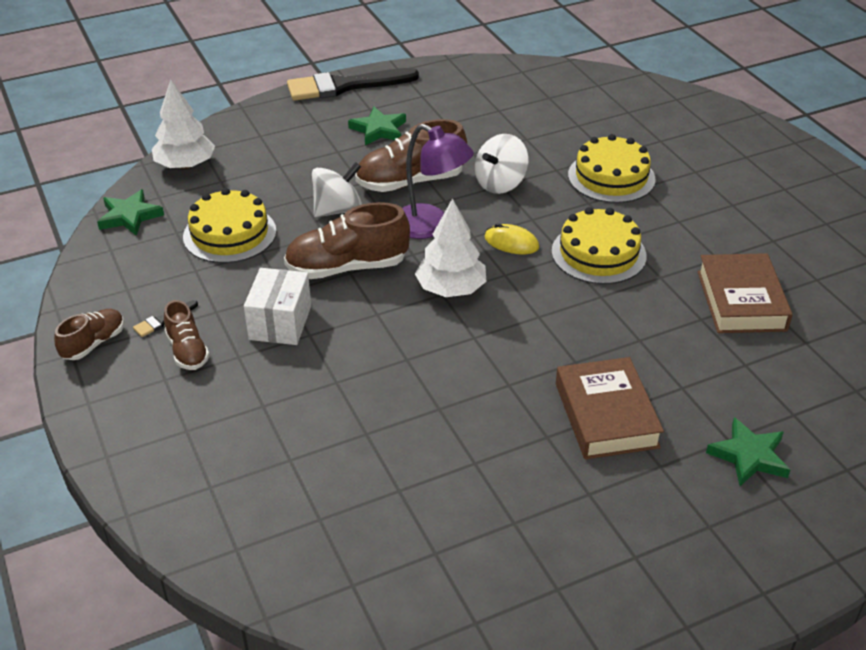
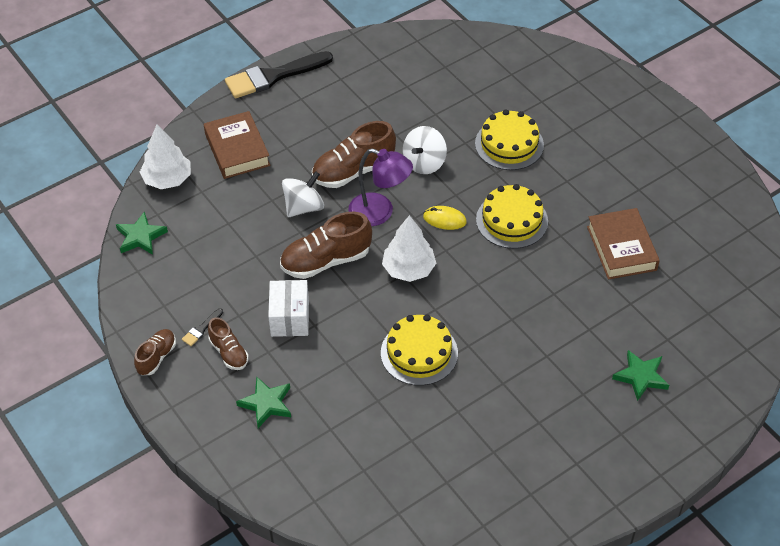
camera: 10 degrees left, 10 degrees up
yellow cake [183,188,276,263] -> yellow cake moved to [381,314,458,386]
green star [348,107,406,145] -> green star moved to [236,376,291,428]
brown book [556,357,664,459] -> brown book moved to [204,111,270,179]

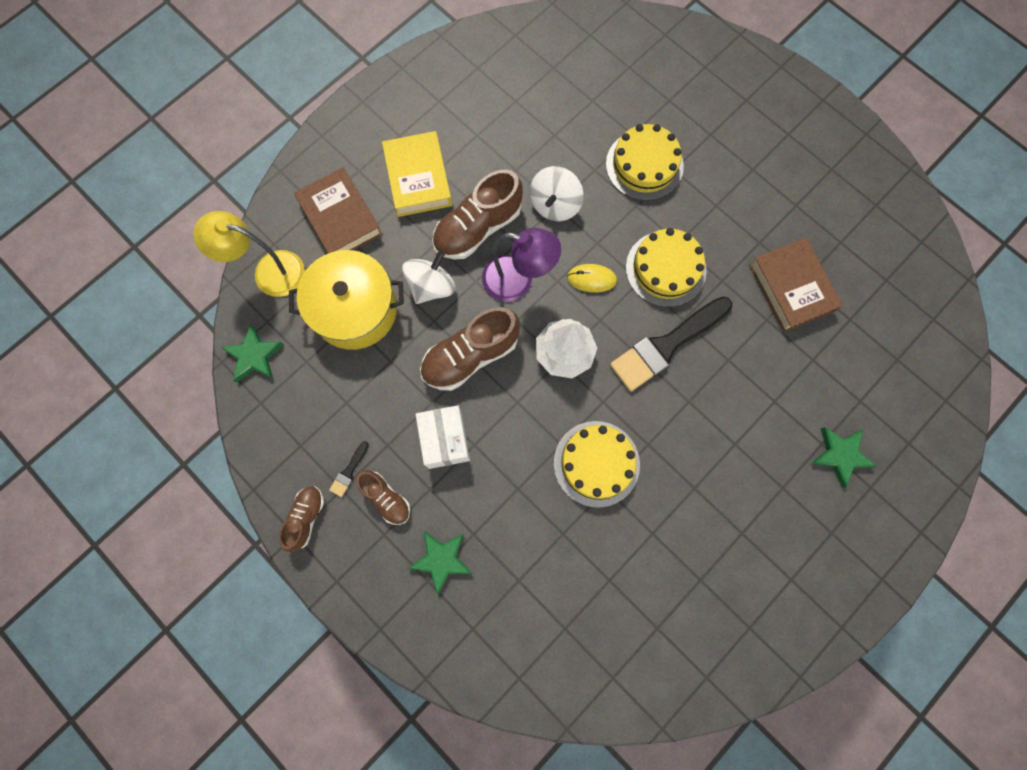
camera: 10 degrees left, 25 degrees up
white tree [140,124,191,189] -> yellow lamp [193,211,305,297]
black brush [225,51,333,99] -> black brush moved to [610,297,732,392]
none -> yellow pot [289,250,404,350]
none -> yellow book [382,131,452,217]

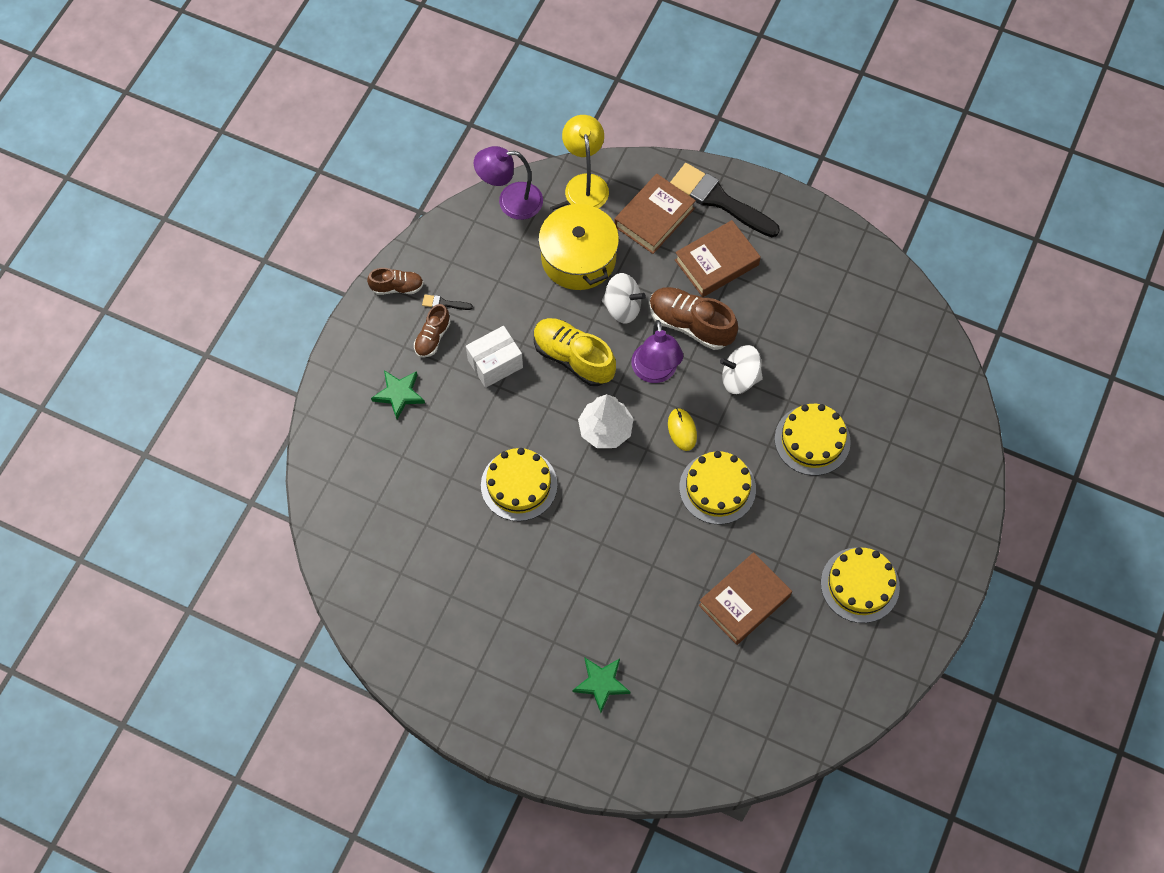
camera: 70 degrees right, 10 degrees down
green star [221,324,284,382] -> purple lamp [474,146,543,220]
yellow book [382,131,452,217] -> brown book [675,220,761,297]
brown shoe [420,307,520,391] -> yellow shoe [534,318,616,386]
black brush [610,297,732,392] -> black brush moved to [670,163,780,237]
none -> yellow cake [821,547,900,623]

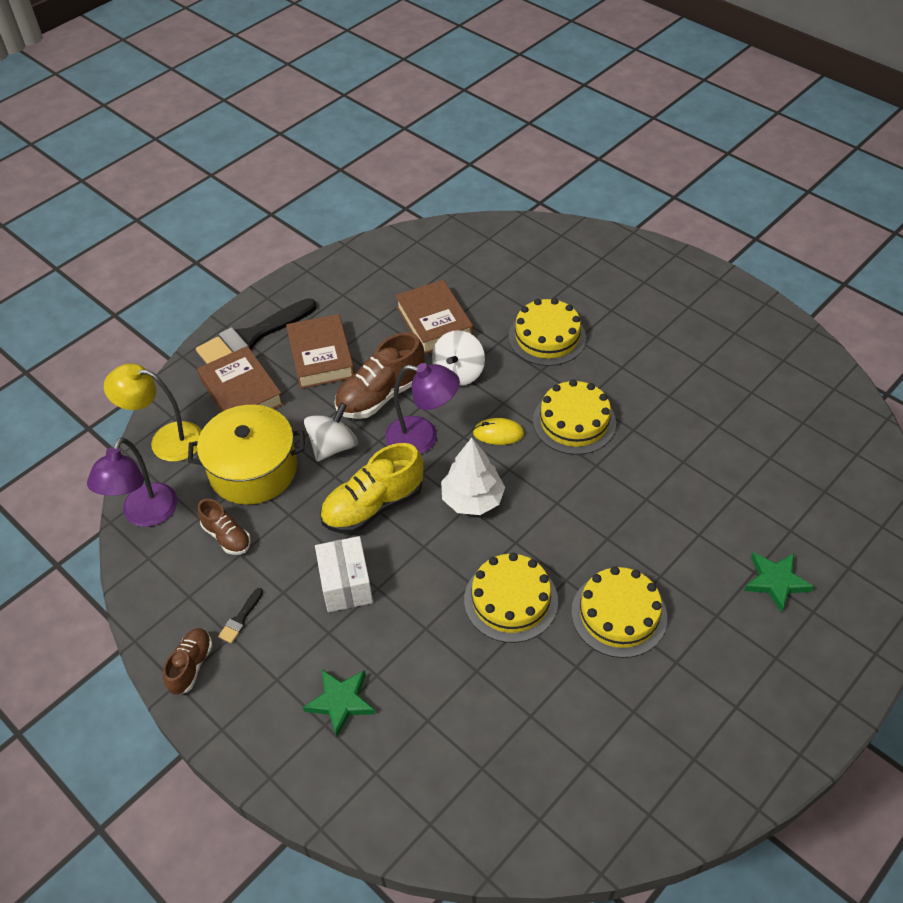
camera: 70 degrees left, 15 degrees down
brown shoe [414,304,451,358] -> brown shoe moved to [197,499,251,555]
brown book [698,552,792,645] -> brown book moved to [395,280,473,354]
yellow cake [821,547,900,623] -> yellow cake moved to [571,566,667,658]

